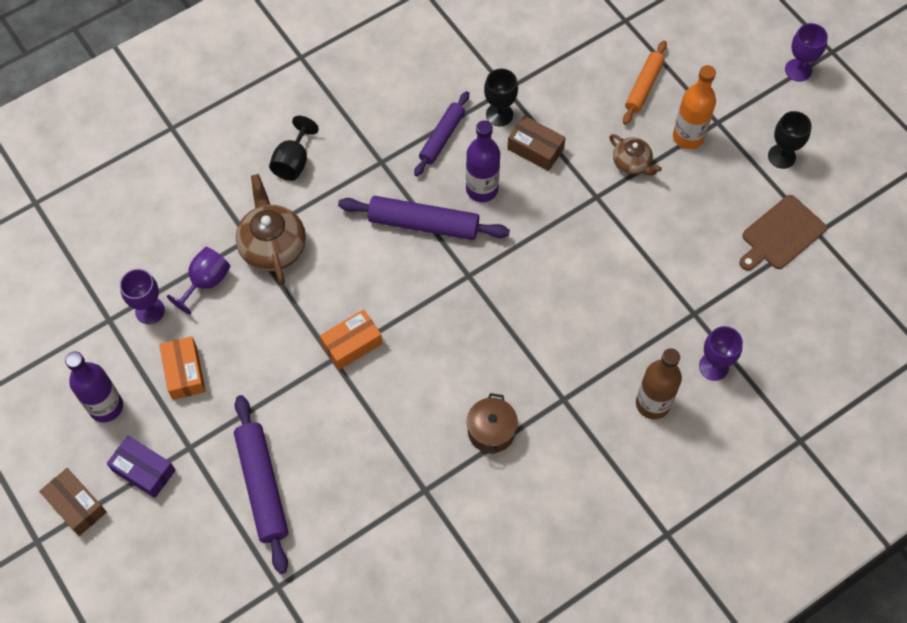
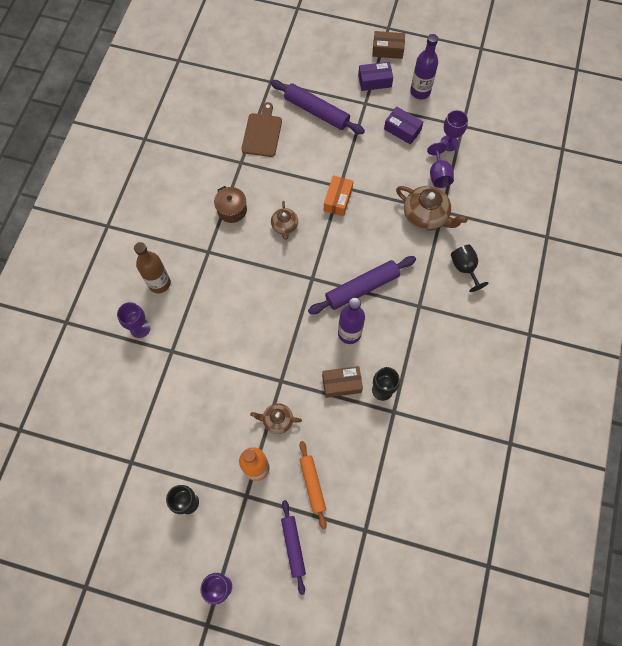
camera: 140 degrees right, 5 degrees up
orange box [159,336,206,400] -> purple box [384,106,423,145]
purple rolling pin [414,91,469,177] -> purple rolling pin moved to [281,500,306,595]
brown cutting board [739,195,827,271] -> brown cutting board moved to [241,102,282,157]
none -> brown teapot [271,201,298,240]

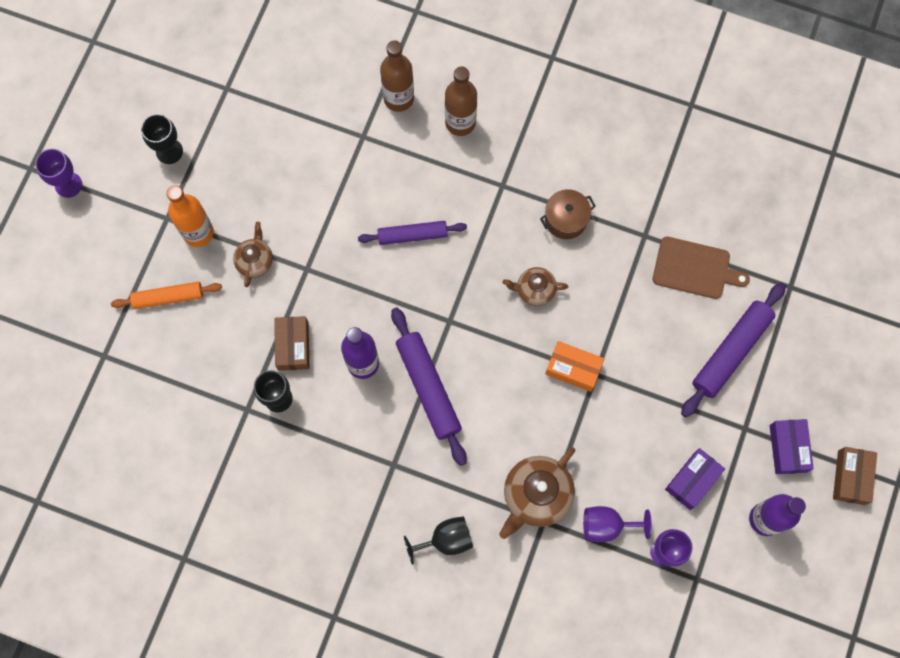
camera: 95 degrees right, 5 degrees up
purple goblet [117,302,150,338] -> brown bottle [380,40,414,112]
purple rolling pin [281,500,306,595] -> purple rolling pin moved to [358,221,467,245]

